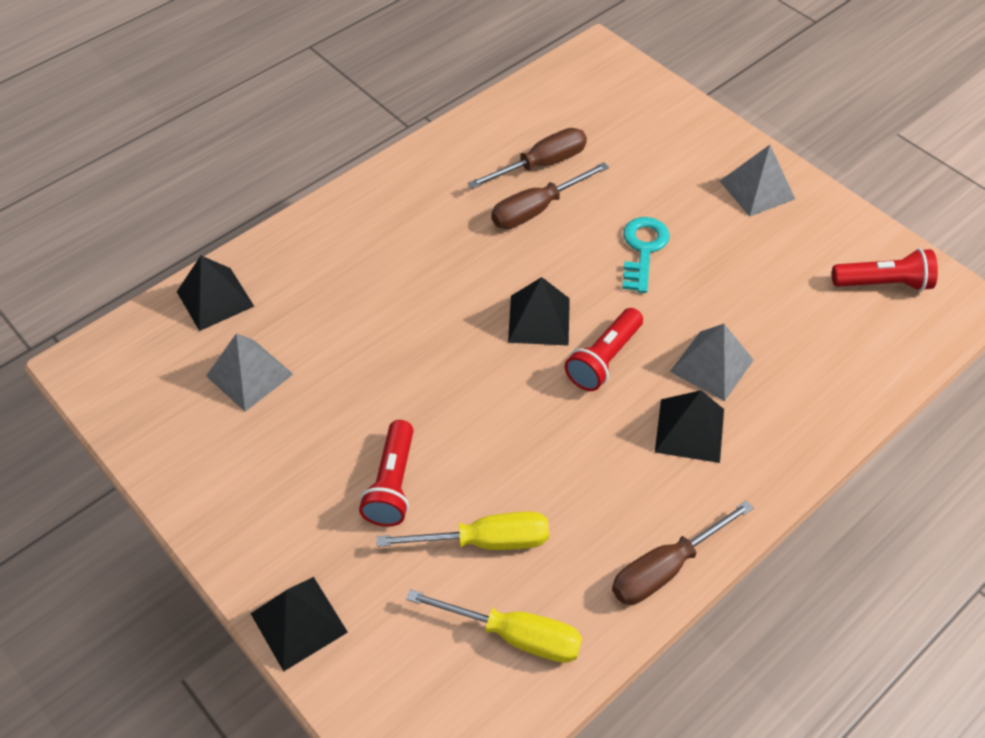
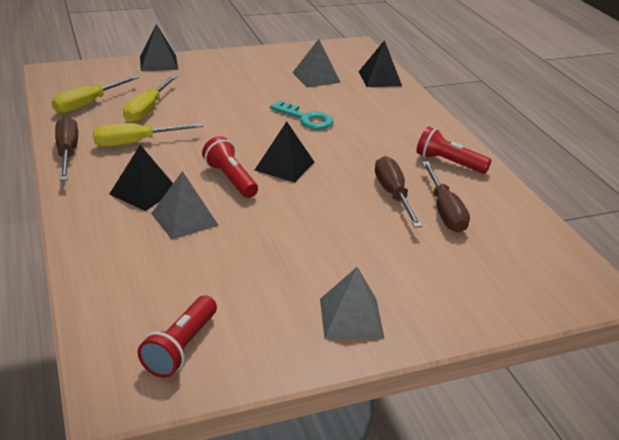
camera: 110 degrees right, 20 degrees down
red flashlight [359,420,414,527] -> red flashlight moved to [416,126,492,174]
turquoise key [622,217,669,293] -> turquoise key moved to [270,101,334,129]
none -> yellow screwdriver [93,123,203,147]

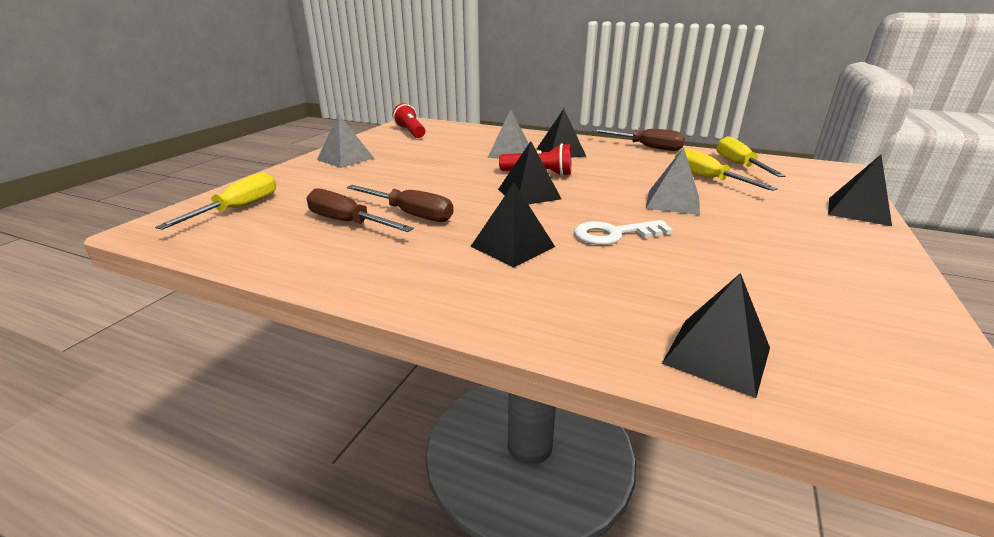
camera: 135 degrees right, 5 degrees down
yellow screwdriver [93,123,203,147] -> yellow screwdriver moved to [155,172,276,230]
turquoise key [270,101,334,129] -> white key [574,220,673,245]
grey pyramid [292,39,341,88] -> grey pyramid moved to [646,147,700,215]
red flashlight [416,126,492,174] -> none
none -> black pyramid [471,183,555,267]

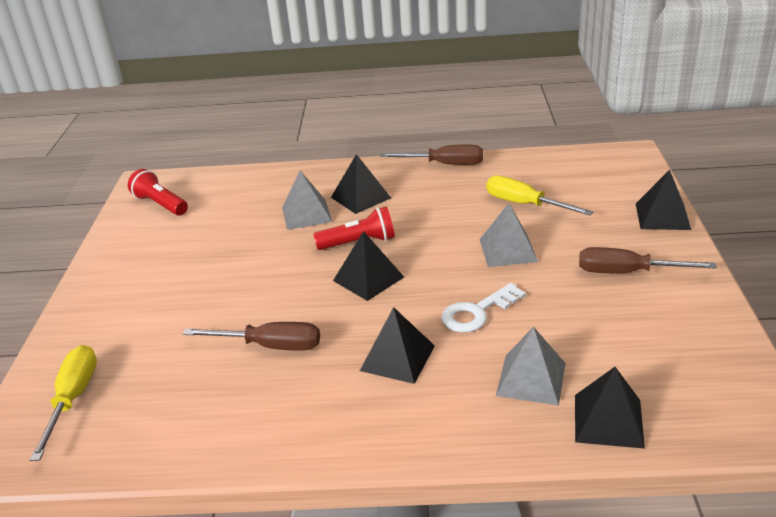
camera: 20 degrees left, 5 degrees up
brown screwdriver [307,188,414,232] -> brown screwdriver moved to [579,247,717,273]
grey pyramid [317,113,374,168] -> grey pyramid moved to [496,327,566,406]
yellow screwdriver [716,136,785,177] -> none

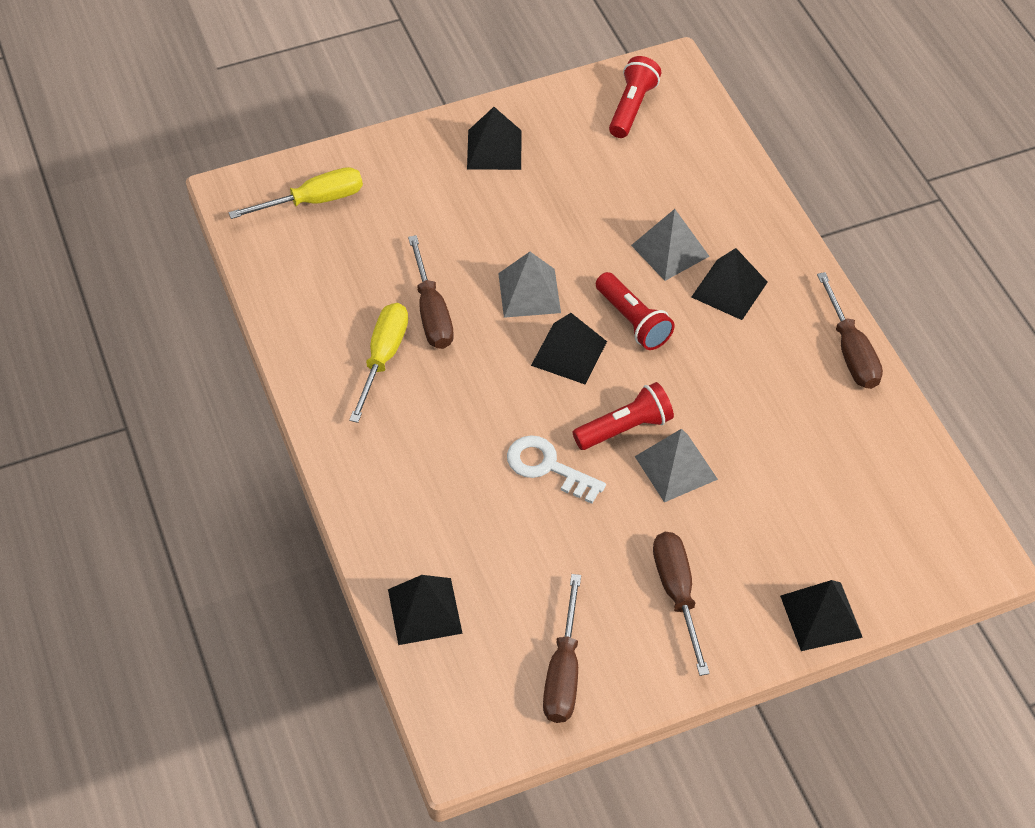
camera: 65 degrees right, 20 degrees up
black pyramid [360,307,435,384] -> black pyramid moved to [467,107,522,170]
yellow screwdriver [486,176,594,215] -> yellow screwdriver moved to [349,303,408,423]
grey pyramid [496,327,566,406] -> grey pyramid moved to [498,252,561,318]
none -> brown screwdriver [543,574,581,723]
none -> red flashlight [573,382,674,450]

